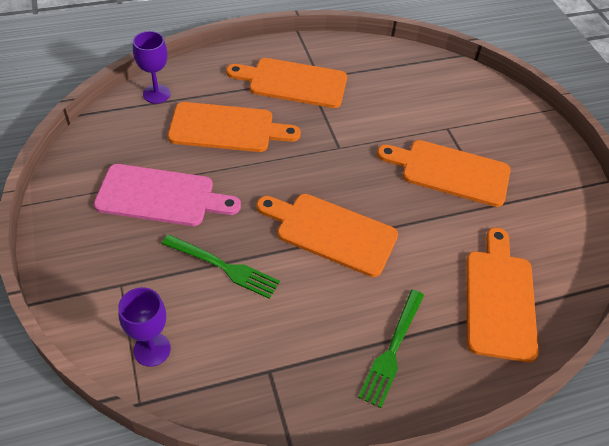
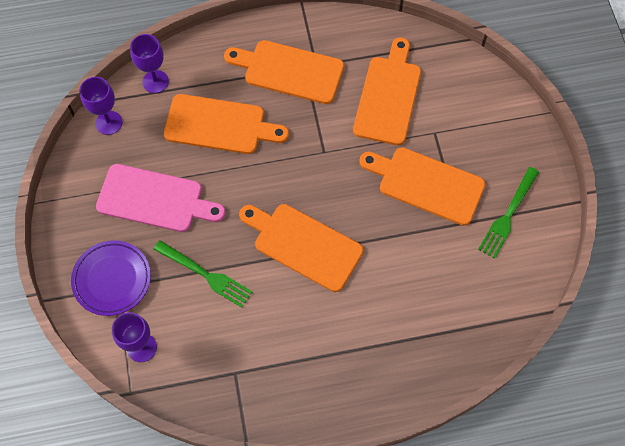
camera: 10 degrees right, 15 degrees up
green fork [358,290,424,408] -> green fork moved to [478,167,539,258]
orange cutting board [466,227,539,362] -> orange cutting board moved to [353,37,421,145]
none -> purple plate [71,240,151,316]
none -> purple goblet [80,77,122,135]

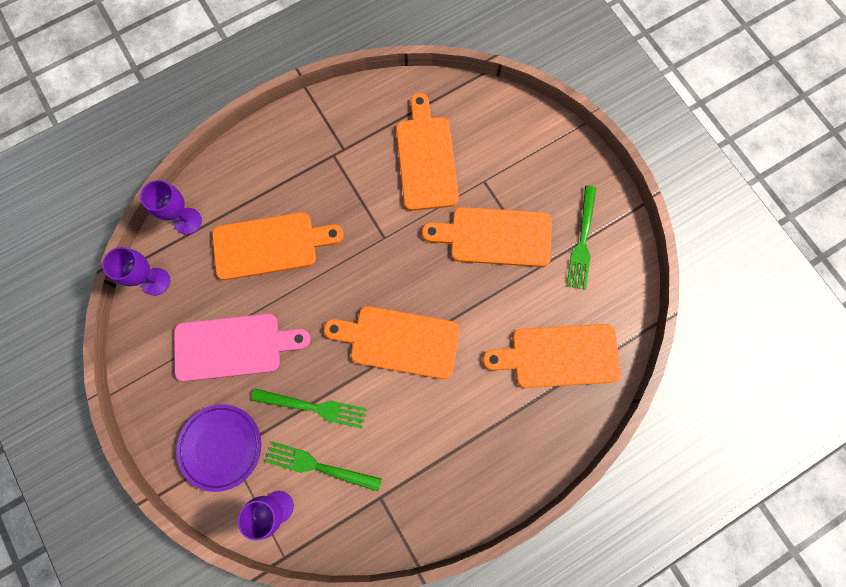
camera: 20 degrees left, 10 degrees up
orange cutting board [224,40,344,104] -> orange cutting board moved to [482,324,621,388]
none -> green fork [265,442,382,491]

